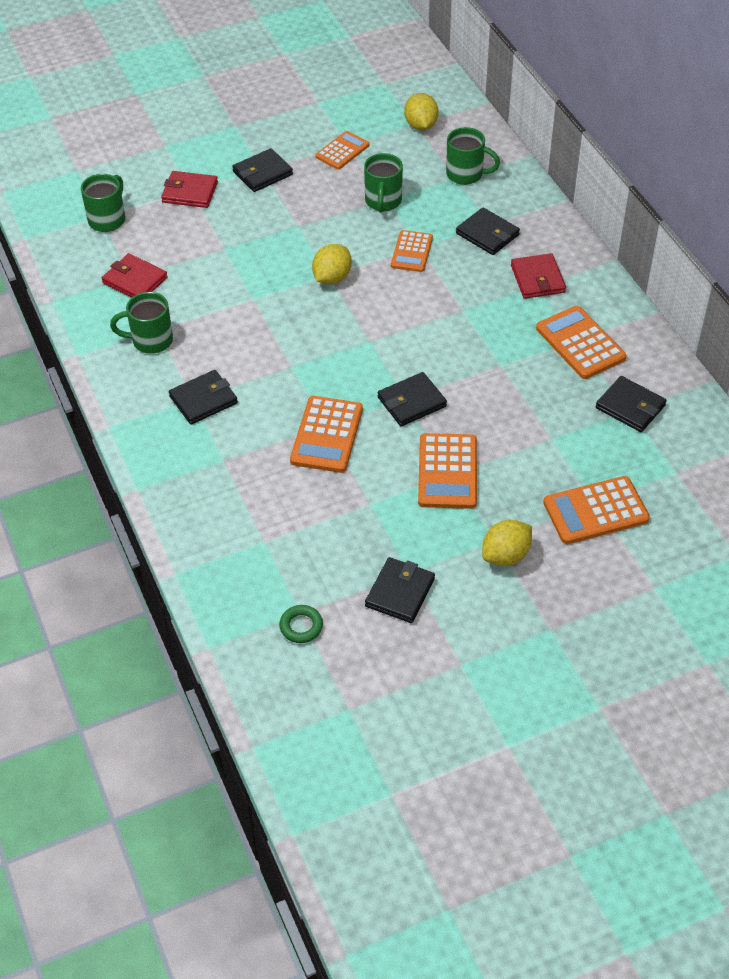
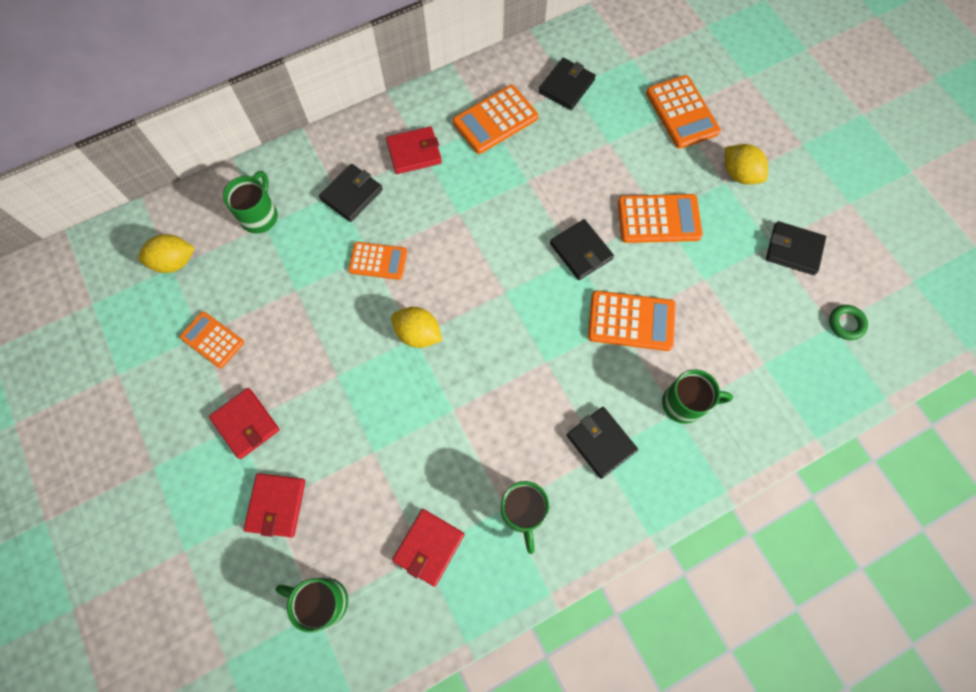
camera: 95 degrees left, 20 degrees up
black wallet [232,148,293,192] -> red wallet [209,388,280,459]
green mug [364,153,403,212] -> green mug moved to [662,369,733,424]

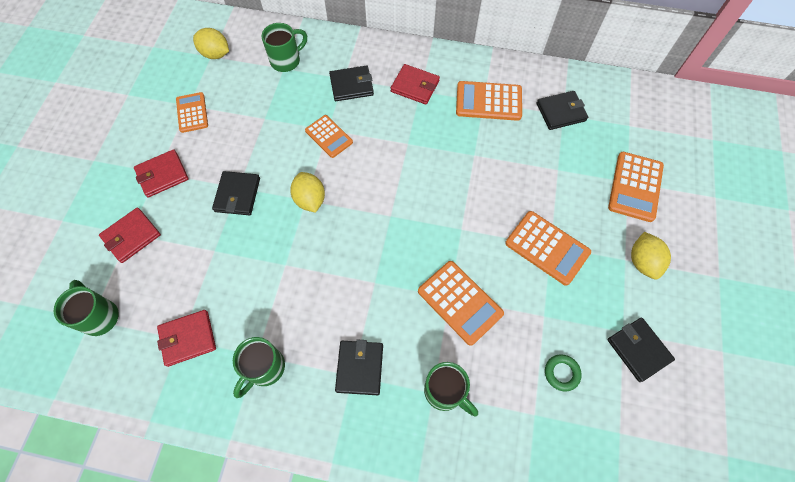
camera: 40 degrees right, 5 degrees down
red wallet [209,388,280,459] -> red wallet turned 60 degrees clockwise [134,149,189,197]
black wallet [550,219,614,280] -> black wallet moved to [212,171,260,216]
green ring [829,305,868,340] -> green ring moved to [545,354,582,392]

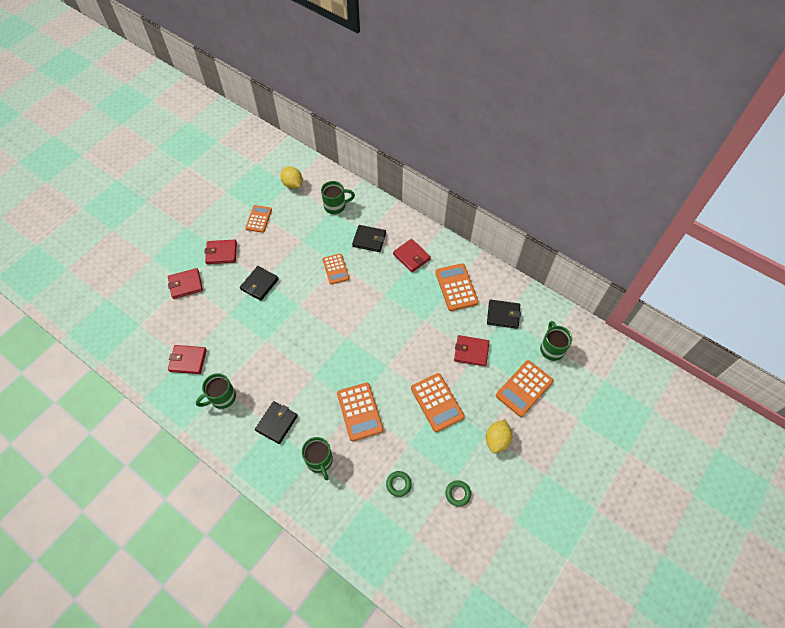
camera: 25 degrees right, 5 degrees down
green mug [54,280,119,336] -> green mug moved to [540,321,572,361]
yellow lemon [290,172,325,213] -> none
orange calculator [456,81,522,121] -> orange calculator turned 45 degrees clockwise [435,263,479,311]
black wallet [607,318,675,382] -> green ring [446,480,471,507]
none -> red wallet [454,335,490,367]

